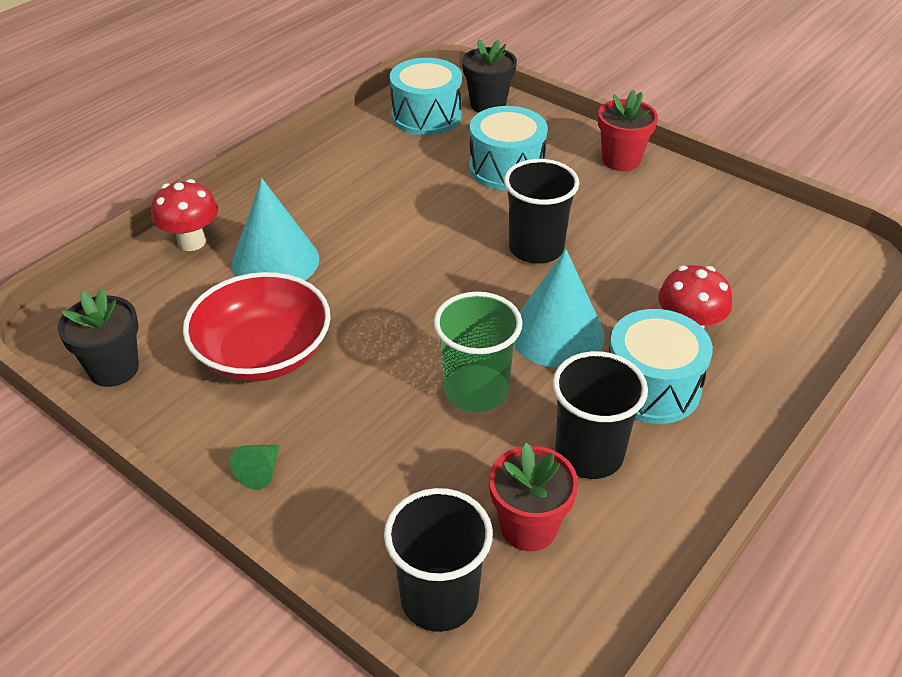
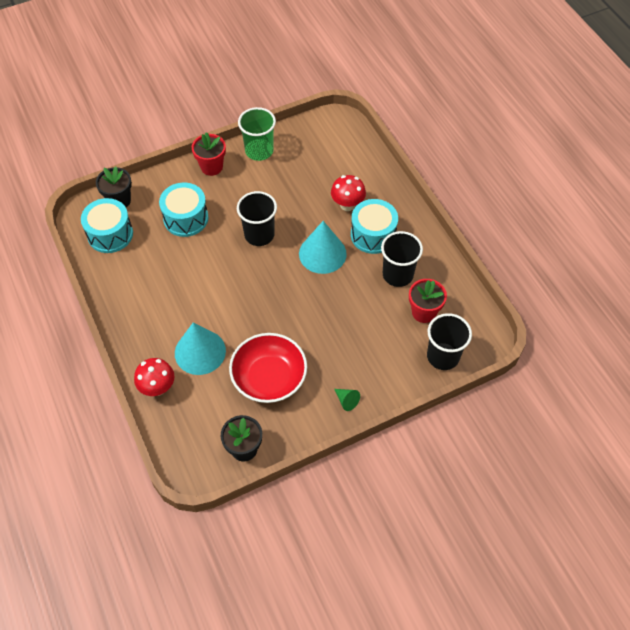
camera: 65 degrees left, 15 degrees up
green cup [434,292,522,412] -> green cup moved to [238,107,276,161]

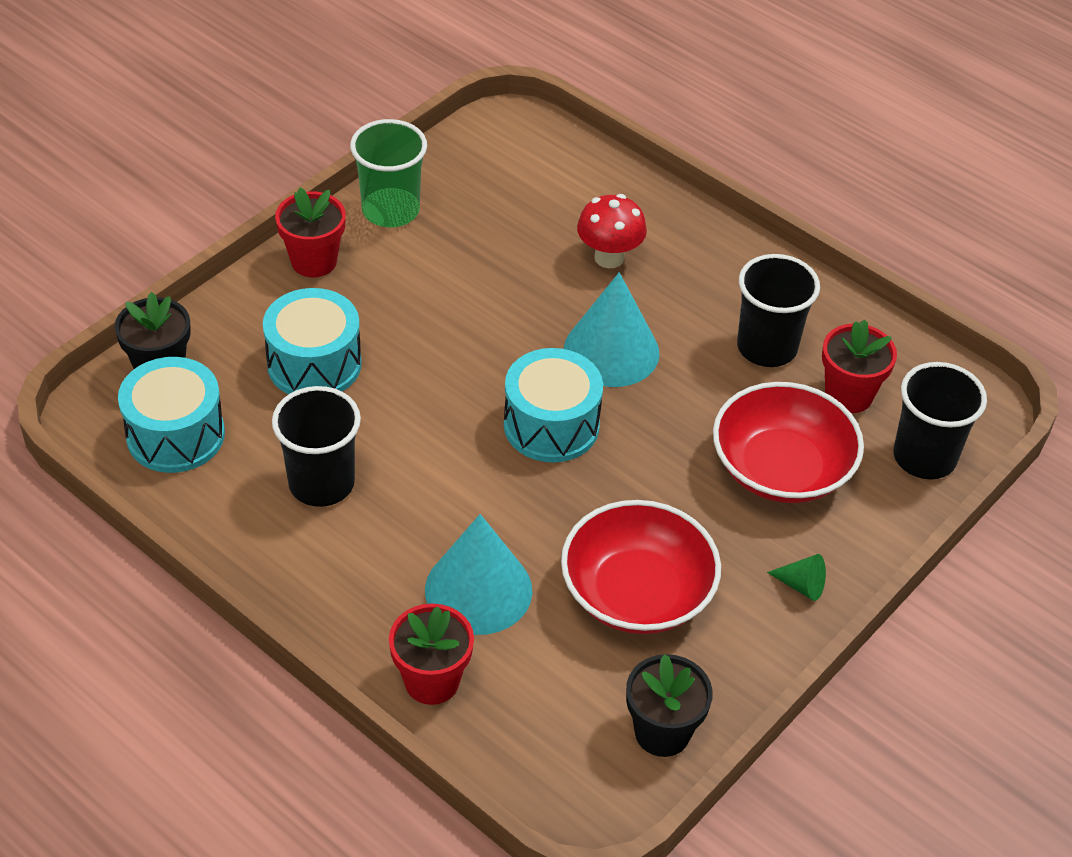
camera: 25 degrees left, 10 degrees down
red mushroom [134,358,174,396] -> red flower pot [389,603,474,705]
black cup [237,191,277,246] -> black cup moved to [272,386,361,507]
turquoise drum [351,199,398,254] -> turquoise drum moved to [504,348,603,462]
none -> red bowl [713,382,864,503]

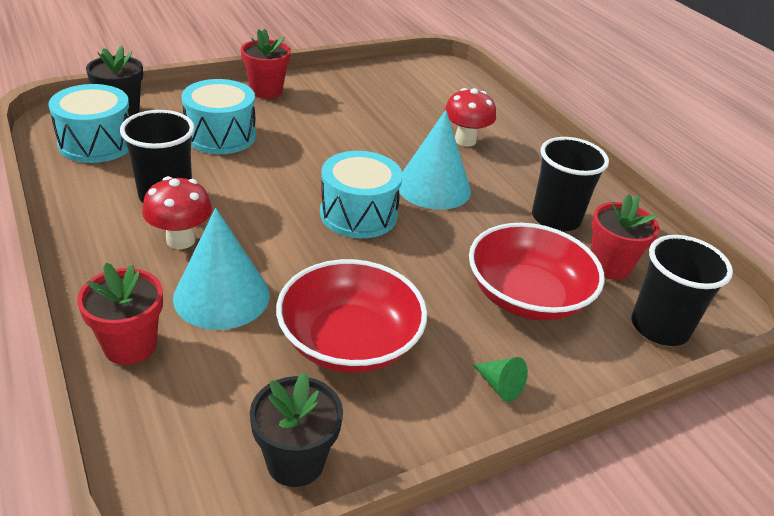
camera: 20 degrees right, 10 degrees down
green cup [350,119,427,227] -> none
none -> red mushroom [142,176,212,249]

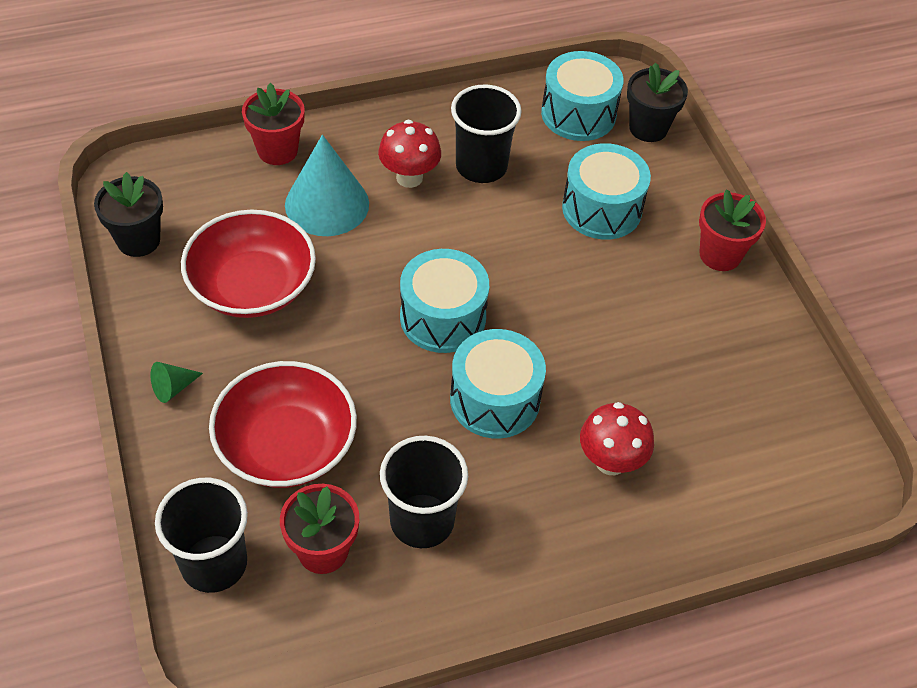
camera: 100 degrees right, 15 degrees up
turquoise cone [399,110,471,210] -> turquoise drum [450,329,546,438]

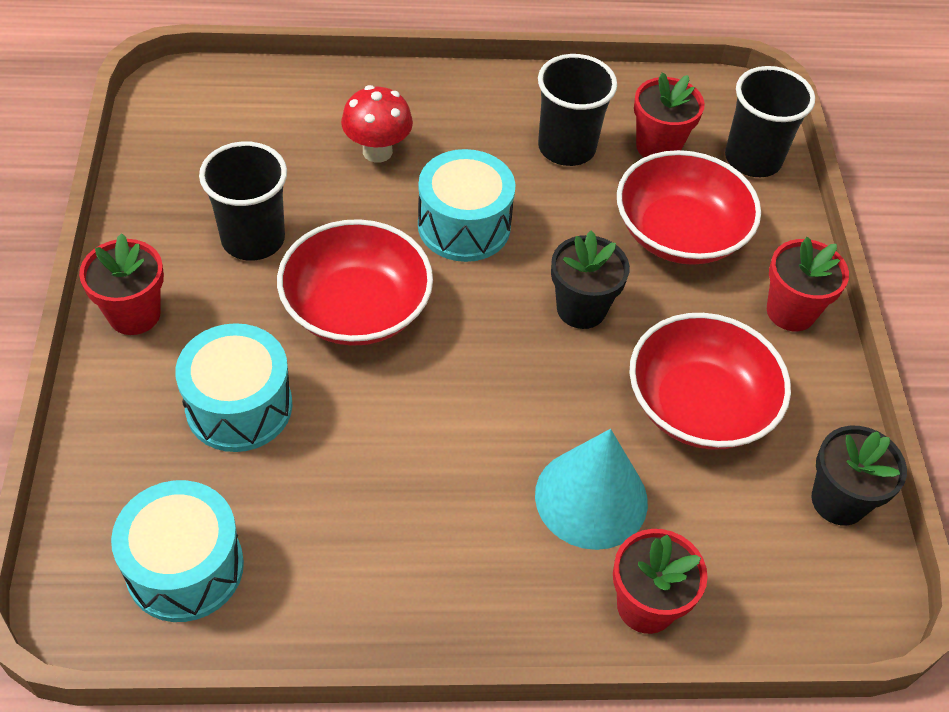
camera: 165 degrees left, 0 degrees up
green cone [151,362,203,403] -> red flower pot [767,237,849,331]
red mushroom [378,120,441,188] -> none
turquoise drum [400,249,489,353] -> none
black cup [451,84,522,183] -> black cup moved to [199,141,287,261]
black flower pot [627,63,688,142] -> black flower pot moved to [551,230,630,329]
none -> red bowl [277,219,433,346]

